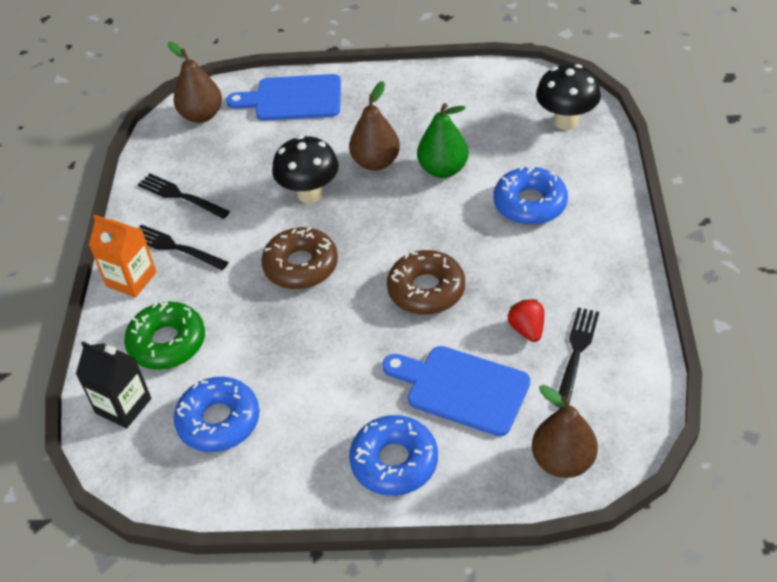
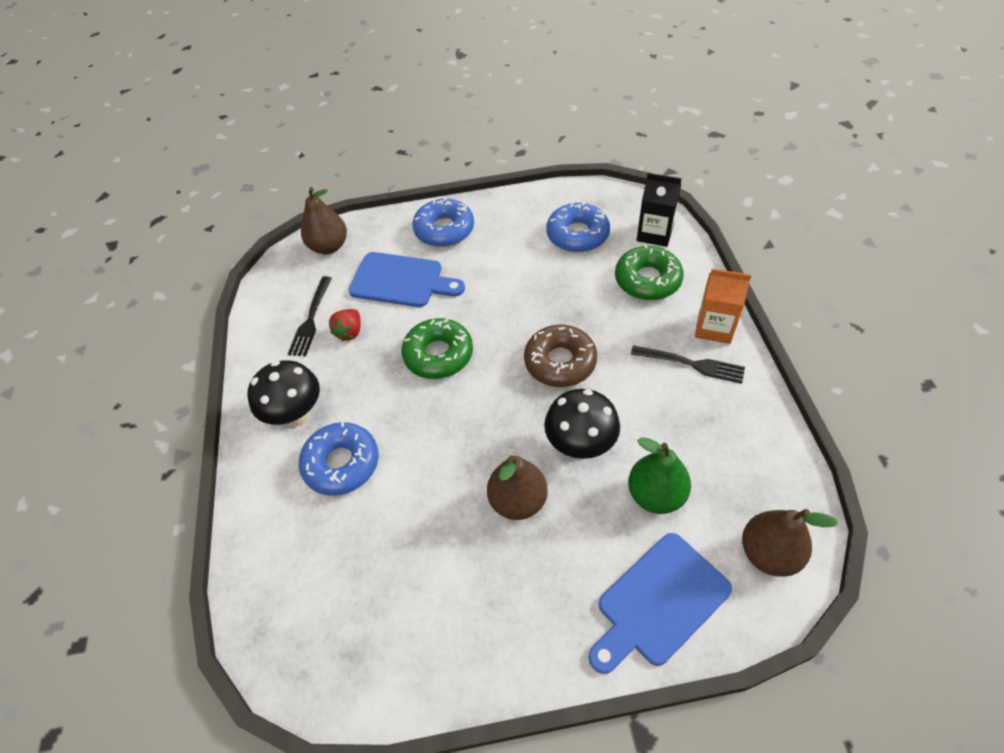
camera: 170 degrees right, 5 degrees up
black fork [138,173,230,219] -> none
blue cutting board [226,74,341,121] -> blue cutting board turned 150 degrees clockwise [588,533,732,674]
brown donut [387,250,465,315] -> green donut [401,318,473,379]
green pear [417,103,469,178] -> green pear moved to [628,437,691,514]
red strawberry [508,299,544,342] -> red strawberry turned 45 degrees clockwise [329,309,361,342]
black mushroom [536,64,601,130] -> black mushroom moved to [248,360,320,427]

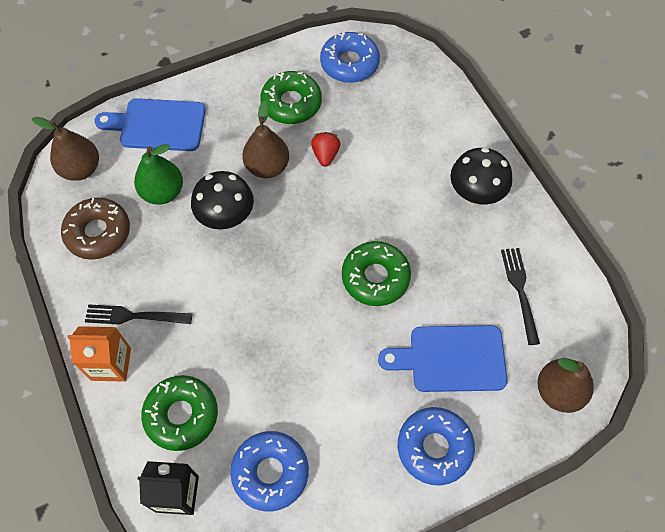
camera: 160 degrees right, 10 degrees up
blue donut [299,422,379,496] -> blue donut moved to [320,32,380,83]
red strawberry [329,309,361,342] -> red strawberry moved to [311,132,341,167]
brown donut [524,325,597,387] -> brown donut moved to [61,198,130,260]
blue cutting board [588,533,732,674] -> blue cutting board turned 120 degrees counterclockwise [94,98,206,151]
none -> green donut [260,71,322,124]

